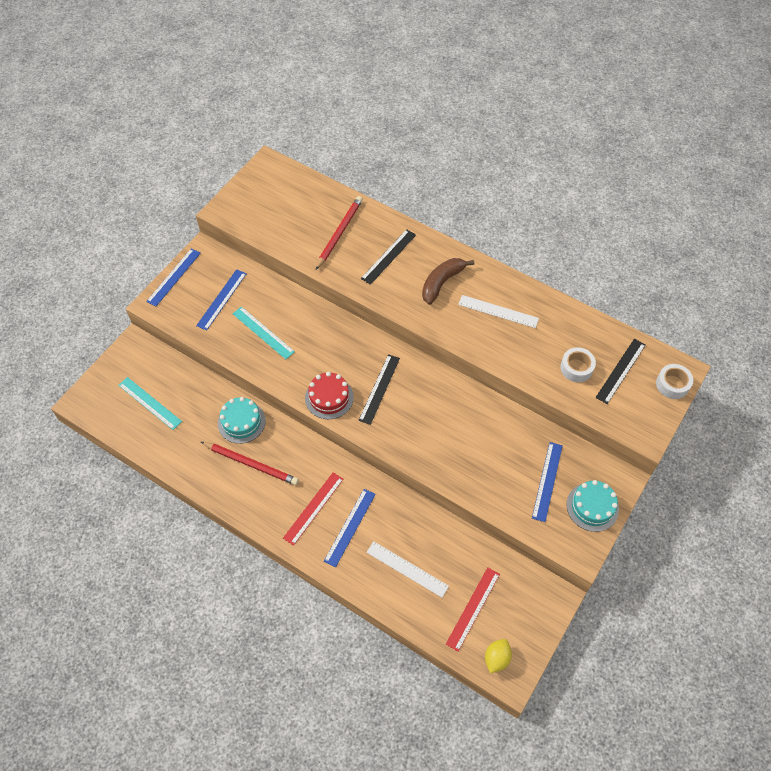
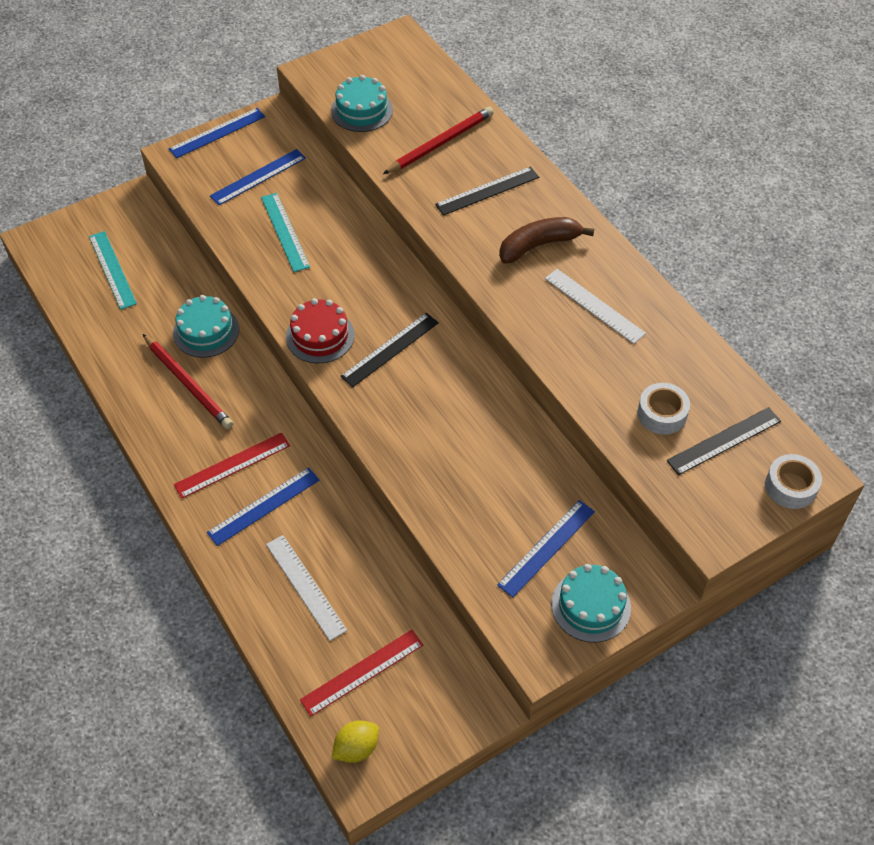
camera: 25 degrees right, 5 degrees down
none -> turquoise cake [331,75,393,132]

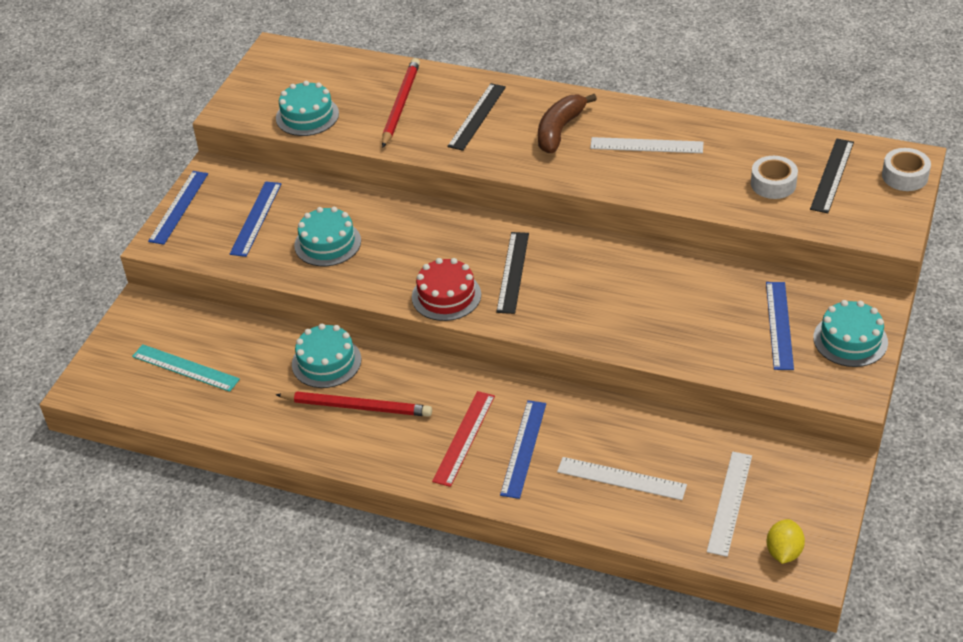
camera: 35 degrees left, 10 degrees down
turquoise ruler [261,193,310,272] -> turquoise cake [294,207,361,266]
red ruler [300,630,423,716] -> white ruler [707,452,752,557]

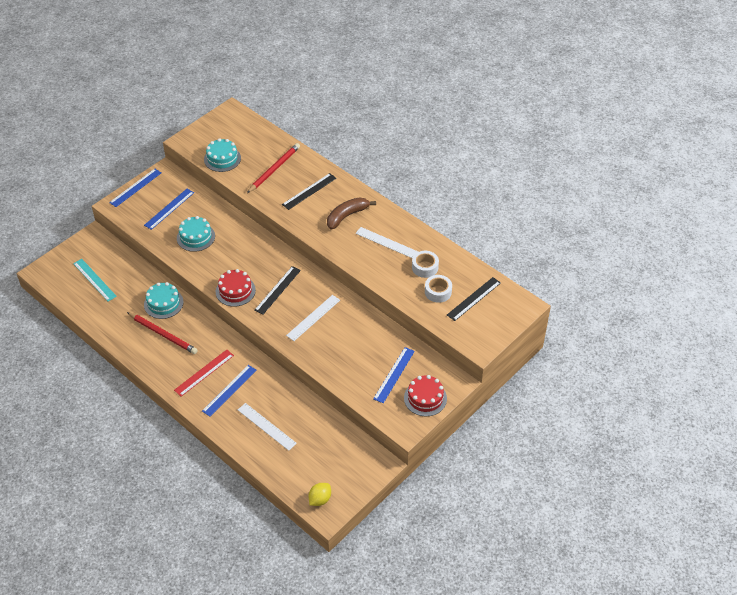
camera: 20 degrees right, 5 degrees up
white ruler [707,452,752,557] -> white ruler moved to [286,295,340,341]
turquoise cake [813,300,888,367] -> red cake [404,375,447,416]
white tape [882,148,931,191] -> white tape moved to [412,251,439,278]

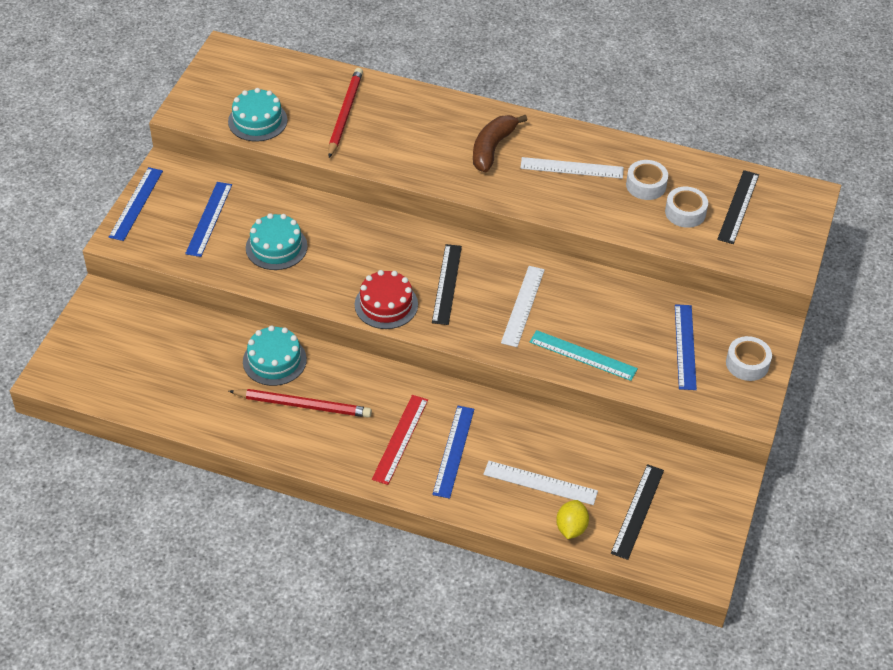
camera: 25 degrees left, 0 degrees up
turquoise ruler [73,259,117,301] -> turquoise ruler moved to [530,330,638,381]
black ruler [282,173,337,210] -> black ruler moved to [611,464,664,560]
yellow lemon [309,483,331,506] -> yellow lemon moved to [556,500,589,539]
red cake [404,375,447,416] -> white tape [726,336,772,381]

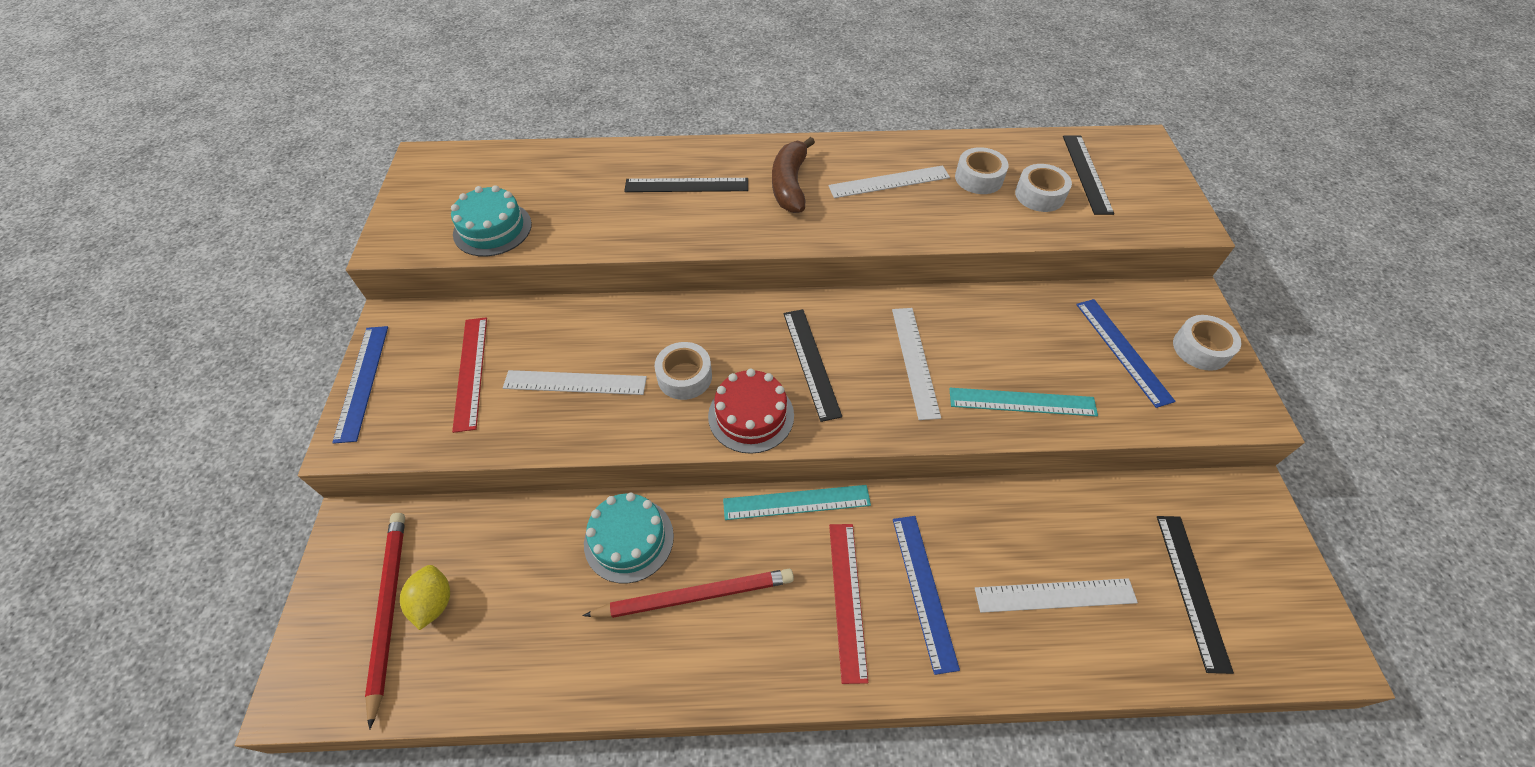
camera: 20 degrees left, 5 degrees up
blue ruler [185,182,232,257] -> red ruler [452,317,487,433]
turquoise cake [246,213,308,270] -> white ruler [503,370,647,395]
red pencil [328,68,363,158] -> red pencil moved to [365,513,405,730]
yellow lemon [556,500,589,539] -> yellow lemon moved to [400,565,450,630]
none -> black ruler [624,178,748,192]
none -> white tape [654,342,712,400]
none -> turquoise ruler [723,485,871,520]

